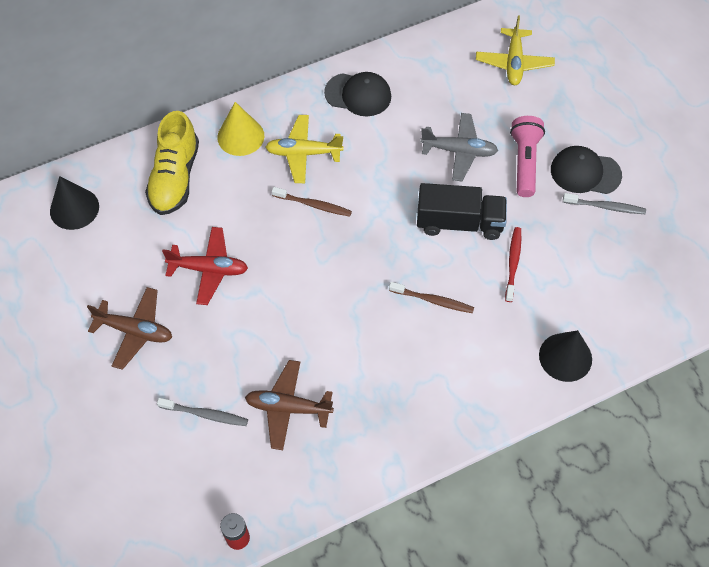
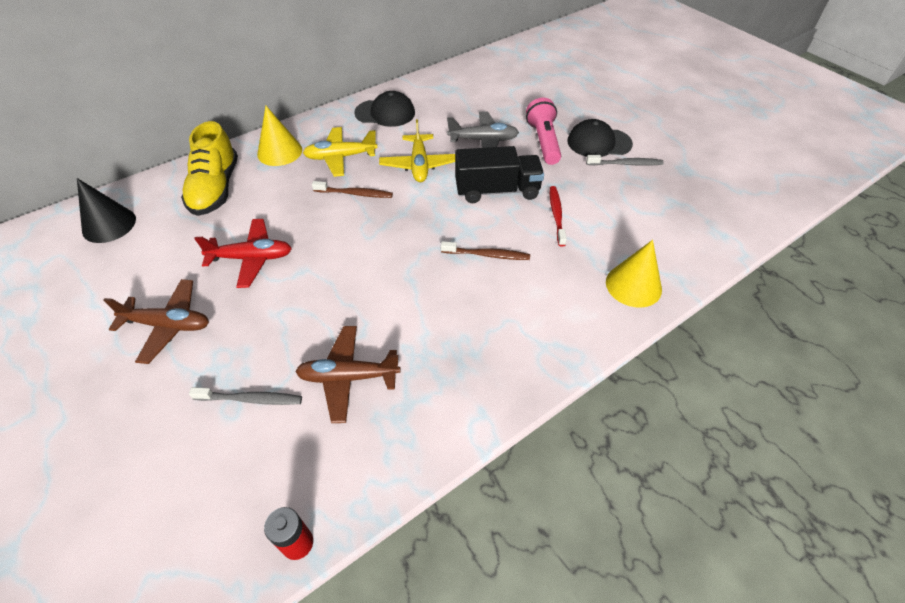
camera: 10 degrees left, 10 degrees down
yellow plane [476,15,555,85] -> yellow plane moved to [379,119,455,182]
black cone [539,330,592,382] -> yellow cone [606,240,662,308]

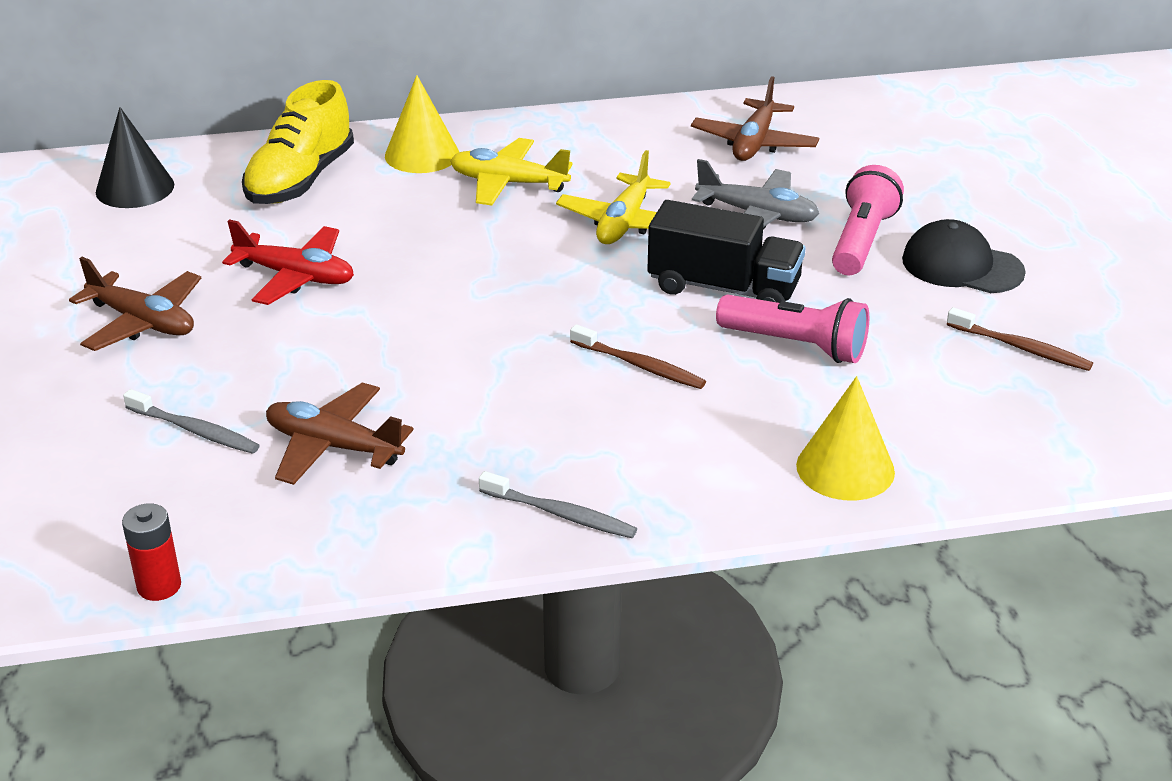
camera: 25 degrees right, 15 degrees down
brown toothbrush [312,181,393,198] -> brown toothbrush moved to [947,307,1093,371]
black cap [354,91,415,127] -> none
red toothbrush [550,186,567,247] -> pink flashlight [716,295,869,363]
grey toothbrush [586,155,664,166] -> grey toothbrush moved to [479,471,637,538]
none -> brown plane [691,76,819,161]

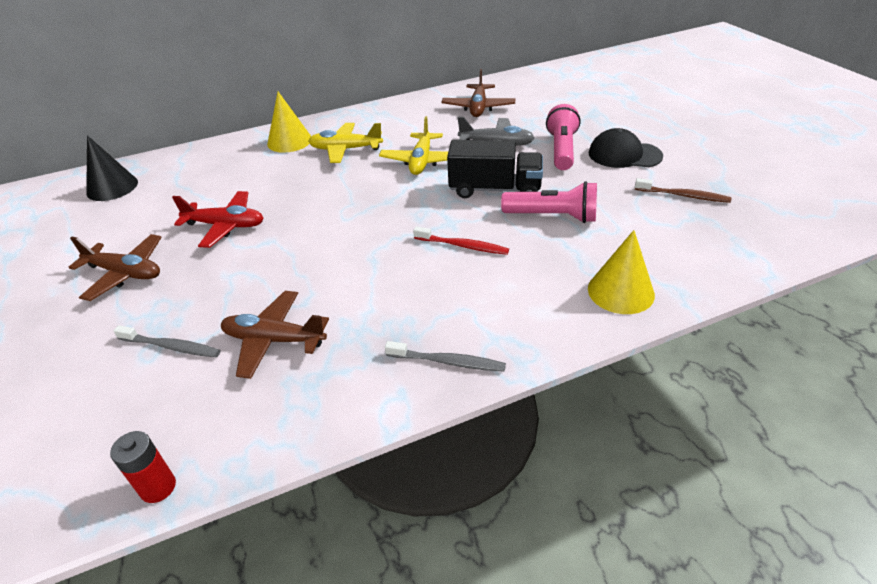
camera: 10 degrees left, 5 degrees up
yellow shoe [242,80,354,204] -> none
brown toothbrush [570,324,706,389] -> red toothbrush [413,226,509,255]

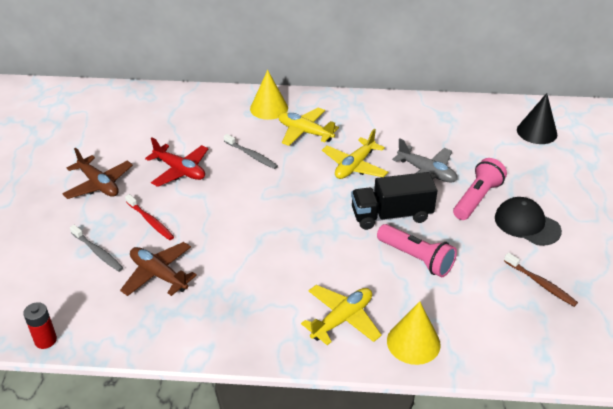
camera: 25 degrees right, 0 degrees up
black cone [86,135,138,201] -> black cone moved to [517,93,557,144]
grey toothbrush [385,341,506,372] -> grey toothbrush moved to [224,134,278,169]
red toothbrush [413,226,509,255] -> red toothbrush moved to [125,194,174,240]
brown plane [442,69,515,117] -> none
black truck [447,140,543,198] -> black truck turned 135 degrees clockwise [351,172,438,230]
none -> yellow plane [301,285,382,345]

